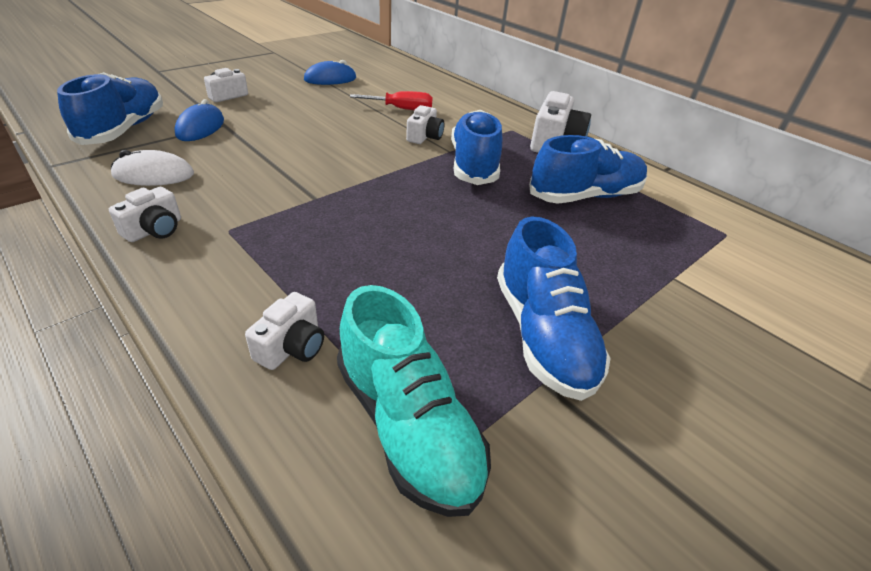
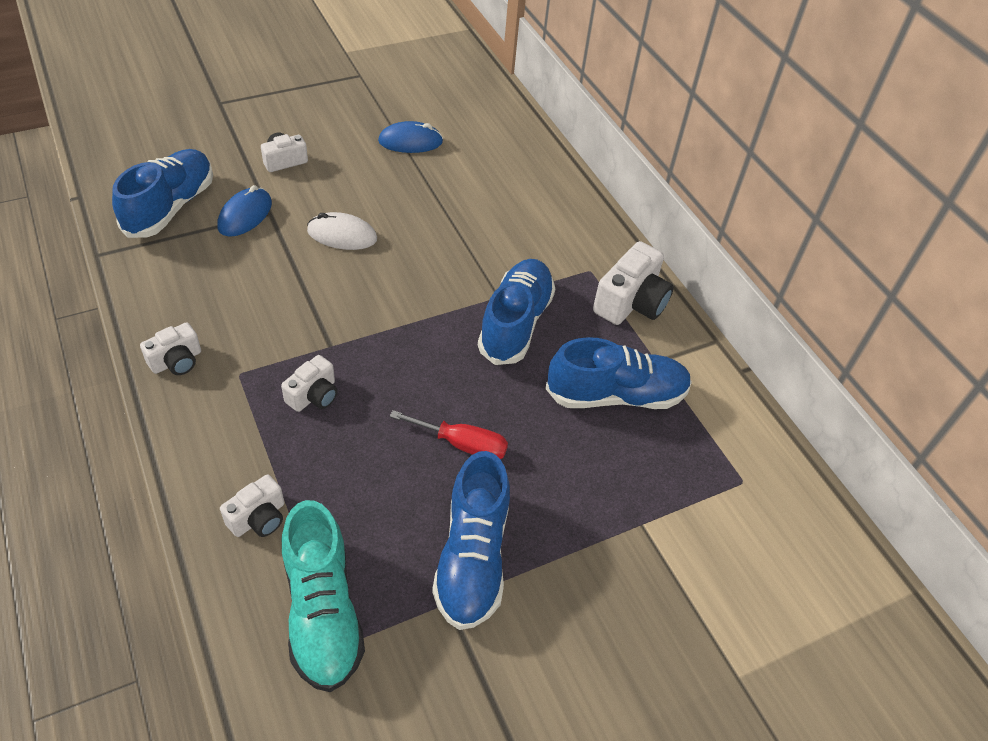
camera: 15 degrees right, 10 degrees up
white mouse [111,150,194,186] -> white mouse moved to [307,212,377,250]
red screwdriver [350,91,433,110] -> red screwdriver moved to [390,410,508,459]
white camera [406,105,444,144] -> white camera moved to [281,355,338,412]

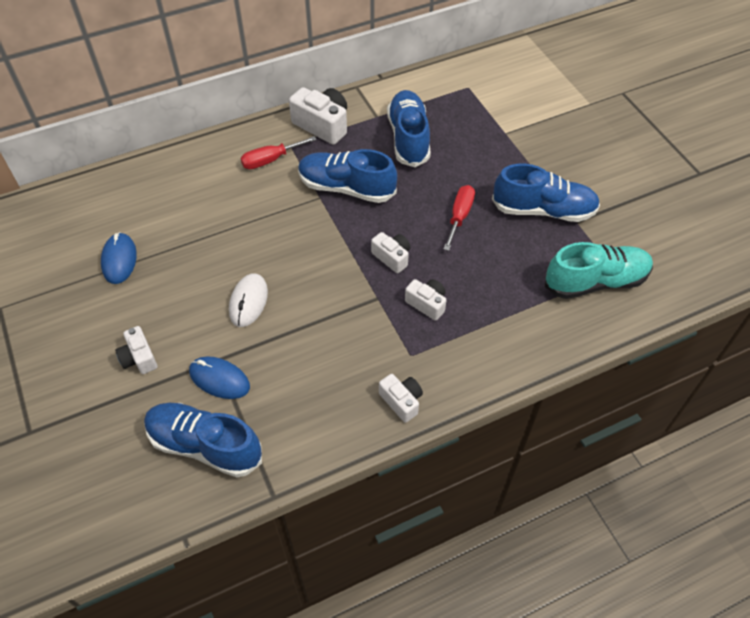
camera: 85 degrees left, 5 degrees up
white camera [220,474,284,537] -> white camera moved to [371,232,410,273]
none -> red screwdriver [241,136,317,169]

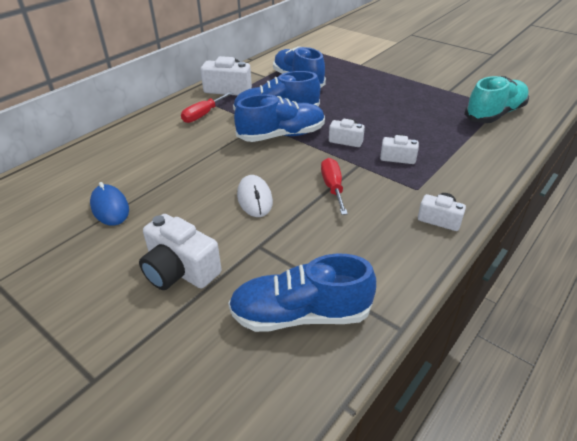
camera: 25 degrees left, 15 degrees down
white camera [115,326,157,374] -> white camera [139,214,222,290], size x1.66
blue mouse [189,356,250,399] -> none
red screwdriver [443,185,475,251] -> red screwdriver moved to [321,158,348,215]
blue shoe [492,164,600,222] -> blue shoe moved to [234,94,325,142]

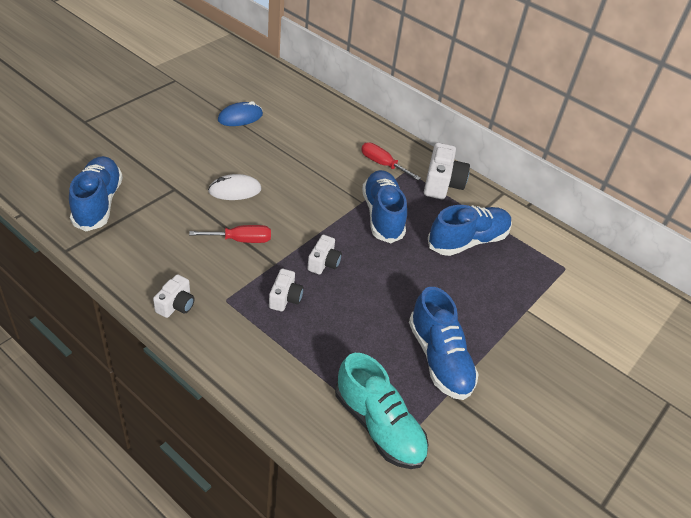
camera: 85 degrees right, 5 degrees up
white camera [139,214,222,290] -> none
blue shoe [234,94,325,142] -> blue shoe moved to [409,287,478,400]

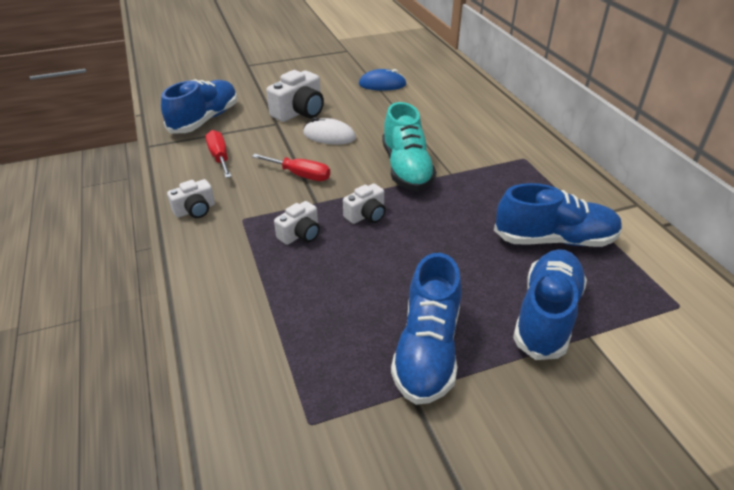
camera: 35 degrees right, 5 degrees down
turquoise shoe [335,353,429,469] -> turquoise shoe moved to [382,102,436,191]
red screwdriver [361,142,421,180] -> red screwdriver moved to [206,130,232,178]
blue shoe [362,170,407,243] -> blue shoe moved to [513,249,587,360]
white camera [424,143,470,199] -> white camera moved to [266,70,324,122]

